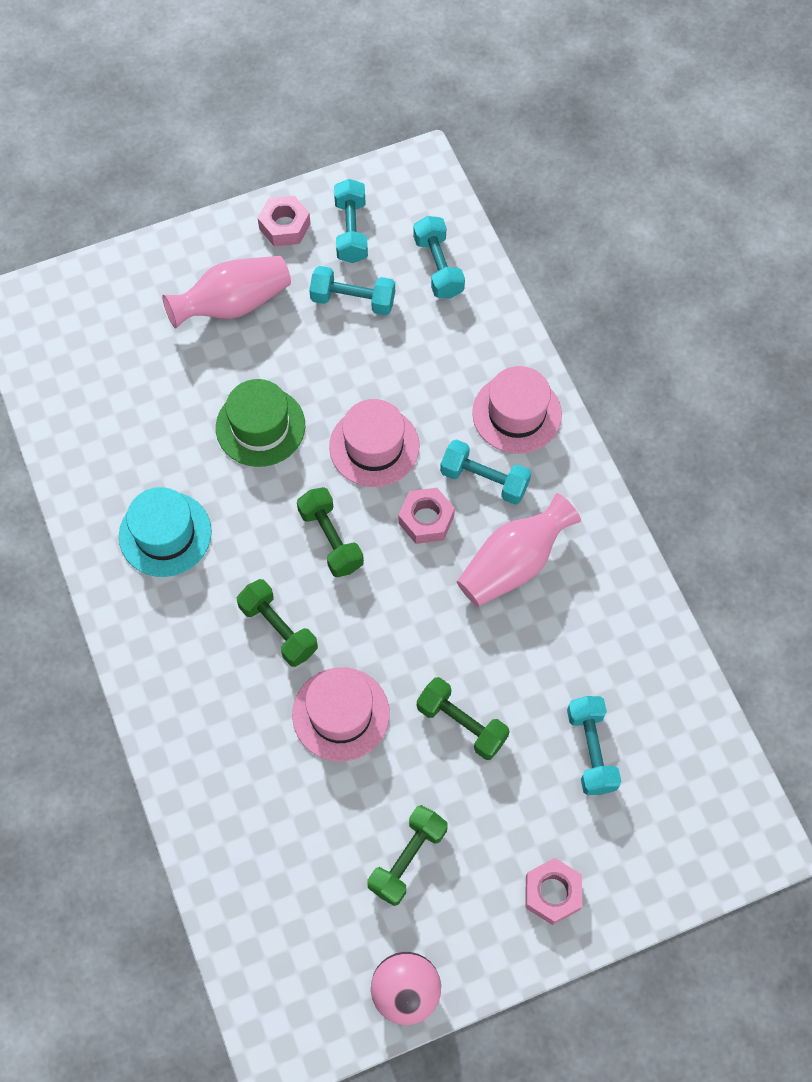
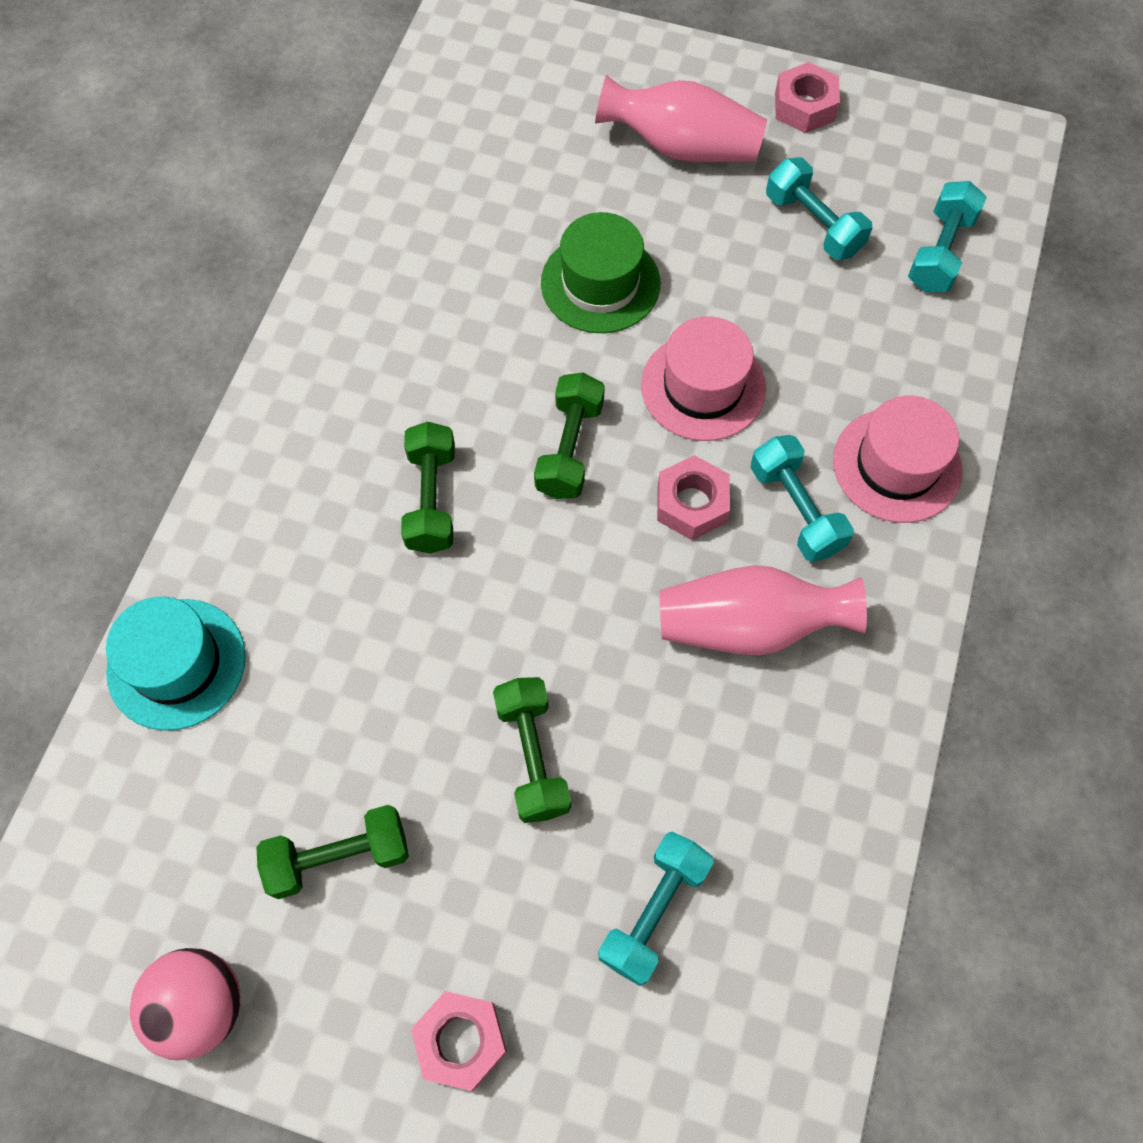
camera: 40 degrees right, 0 degrees up
turquoise hat [119,487,212,577] -> turquoise hat moved to [106,596,246,731]
pink hat [292,667,390,762] -> none
turquoise dumbbell [334,179,368,263] -> none

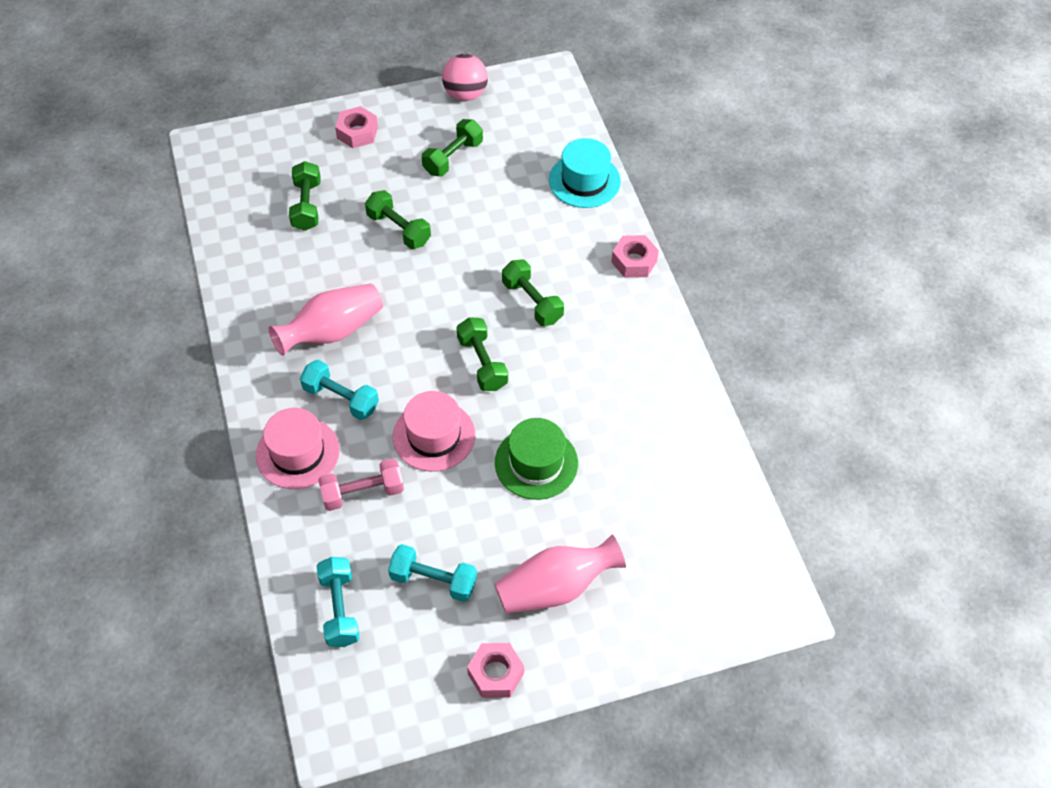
camera: 145 degrees right, 10 degrees down
turquoise dumbbell [598,832,714,986] -> green dumbbell [289,161,321,231]
pink nut [657,455,730,540] -> pink nut moved to [611,235,659,278]
none -> pink dumbbell [318,458,404,511]

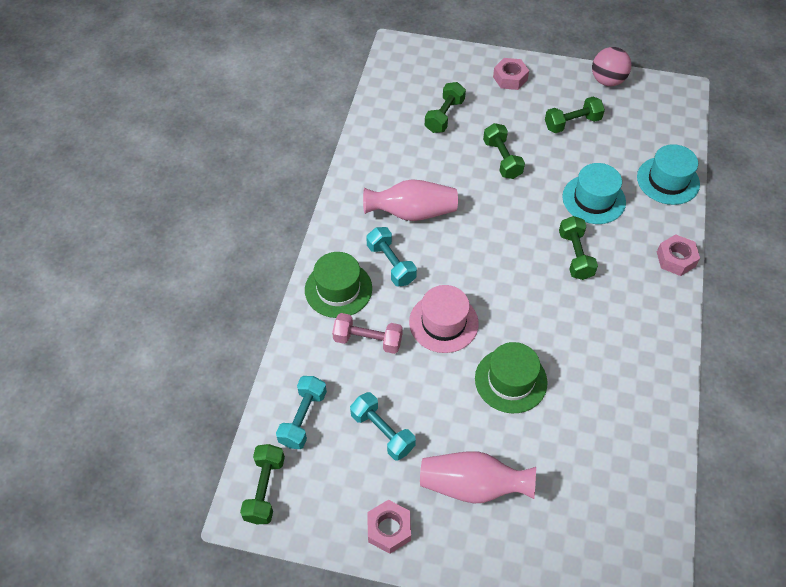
camera: 30 degrees right, 0 degrees up
pink hat [256,408,340,489] -> green hat [305,252,372,318]
green dumbbell [457,317,508,391] -> green dumbbell moved to [240,444,285,524]
none -> turquoise hat [562,163,626,224]

